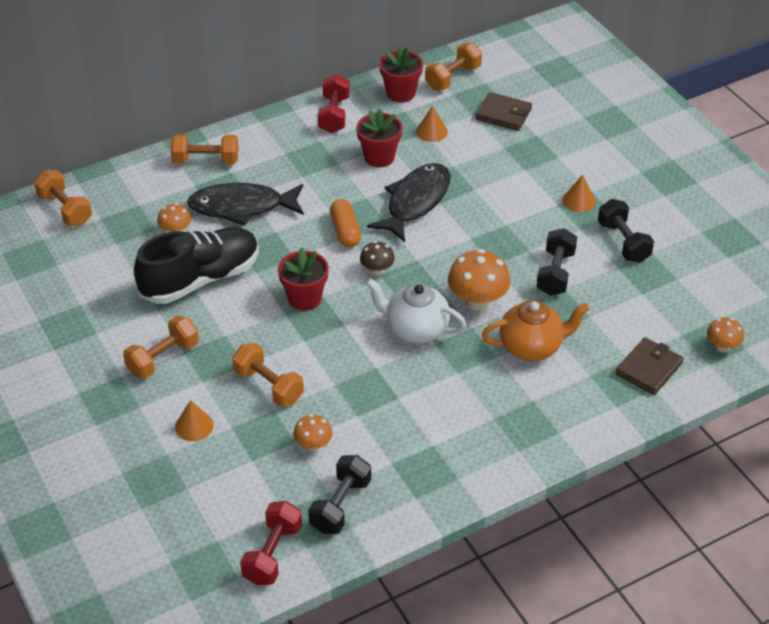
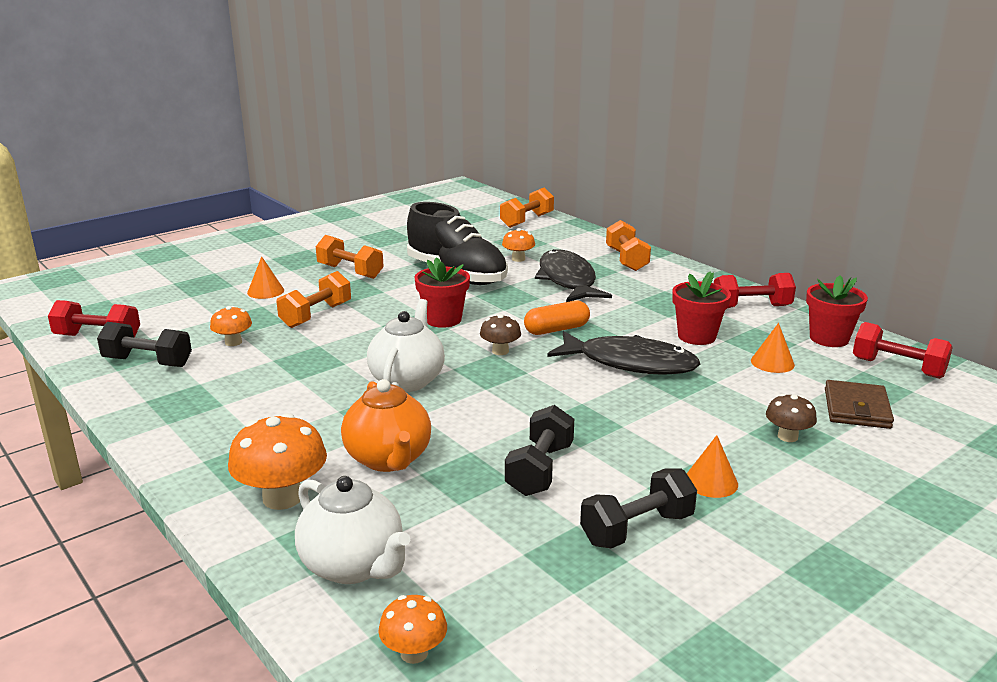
camera: 80 degrees right, 20 degrees down
orange dumbbell [425,42,482,90] -> red dumbbell [853,322,953,379]
orange mushroom [448,249,511,311] -> orange mushroom moved to [228,413,327,510]
black dumbbell [536,228,577,296] -> black dumbbell turned 75 degrees counterclockwise [505,405,574,496]
brown wallet [615,337,684,395] -> white teapot [295,476,410,584]
none -> brown mushroom [766,394,817,442]

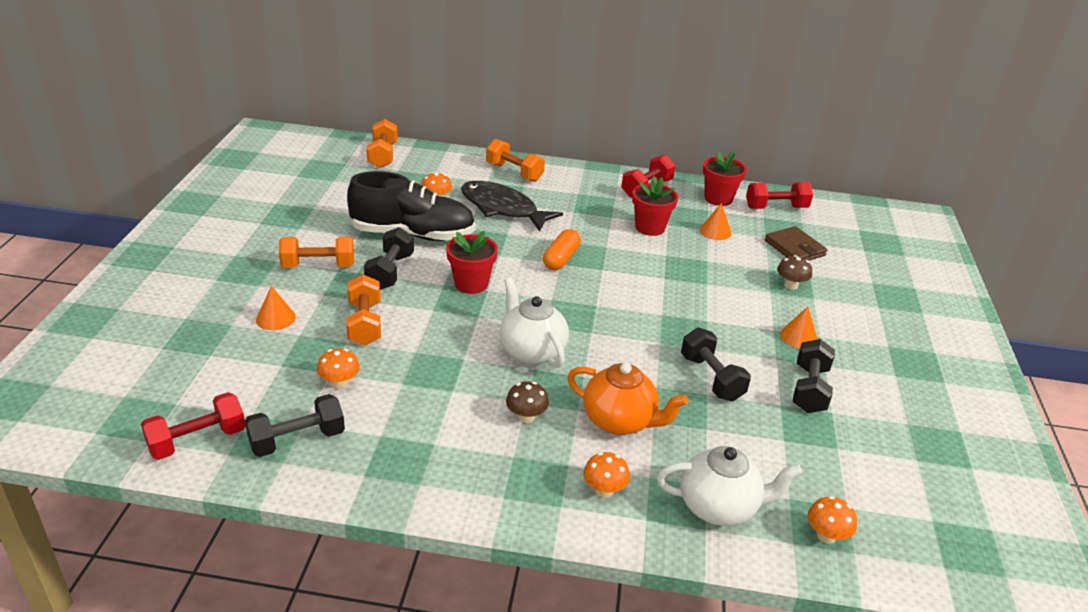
camera: 45 degrees left, 10 degrees up
orange mushroom [228,413,327,510] -> orange mushroom [583,452,630,498], size x0.57
brown mushroom [480,314,521,355] -> brown mushroom moved to [506,381,549,423]
black fish [547,331,700,375] -> none
none -> black dumbbell [364,227,414,290]

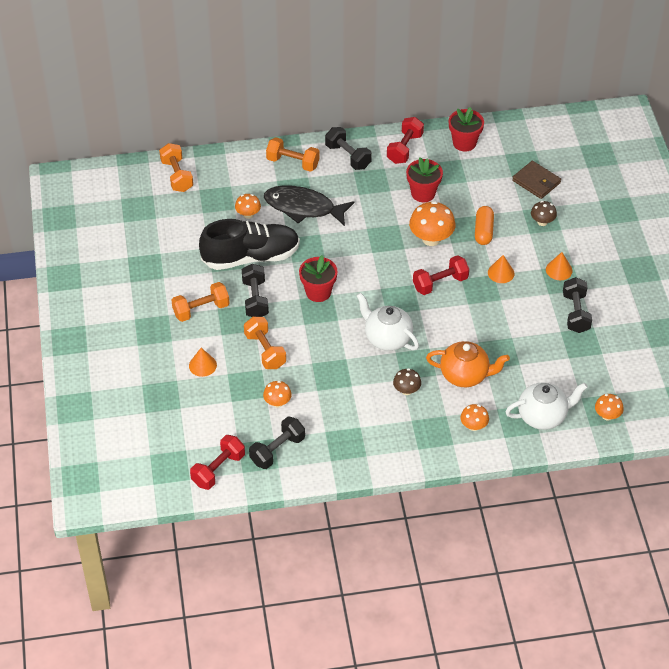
camera: 15 degrees left, 15 degrees up
orange capsule [543,229,581,270] -> orange capsule moved to [475,206,494,245]
black dumbbell [681,328,751,401] -> black dumbbell moved to [325,127,372,170]
orange cone [700,203,731,240] -> orange cone moved to [488,255,514,283]
red dumbbell [746,182,813,209] -> red dumbbell moved to [413,255,469,295]
none -> orange mushroom [409,201,455,246]

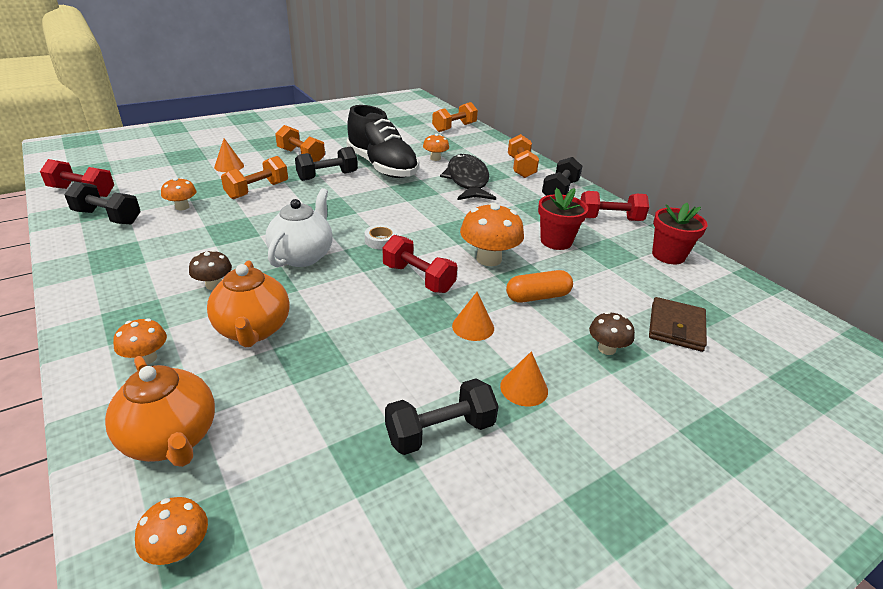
camera: 65 degrees right, 15 degrees down
red flower pot [299,255,337,302] -> none
white teapot [505,382,588,430] -> orange teapot [105,356,215,467]
none -> white tape [365,225,397,249]

